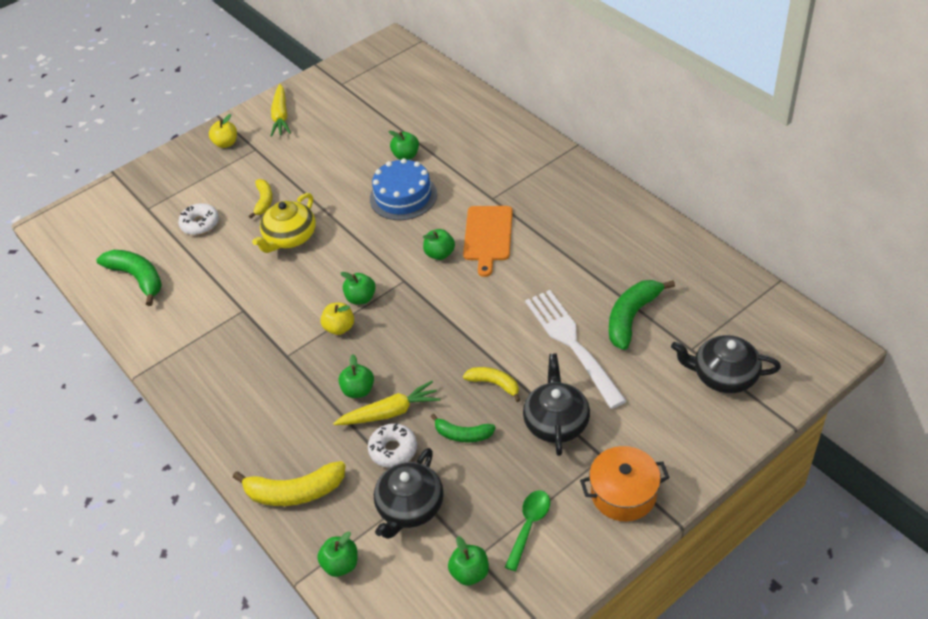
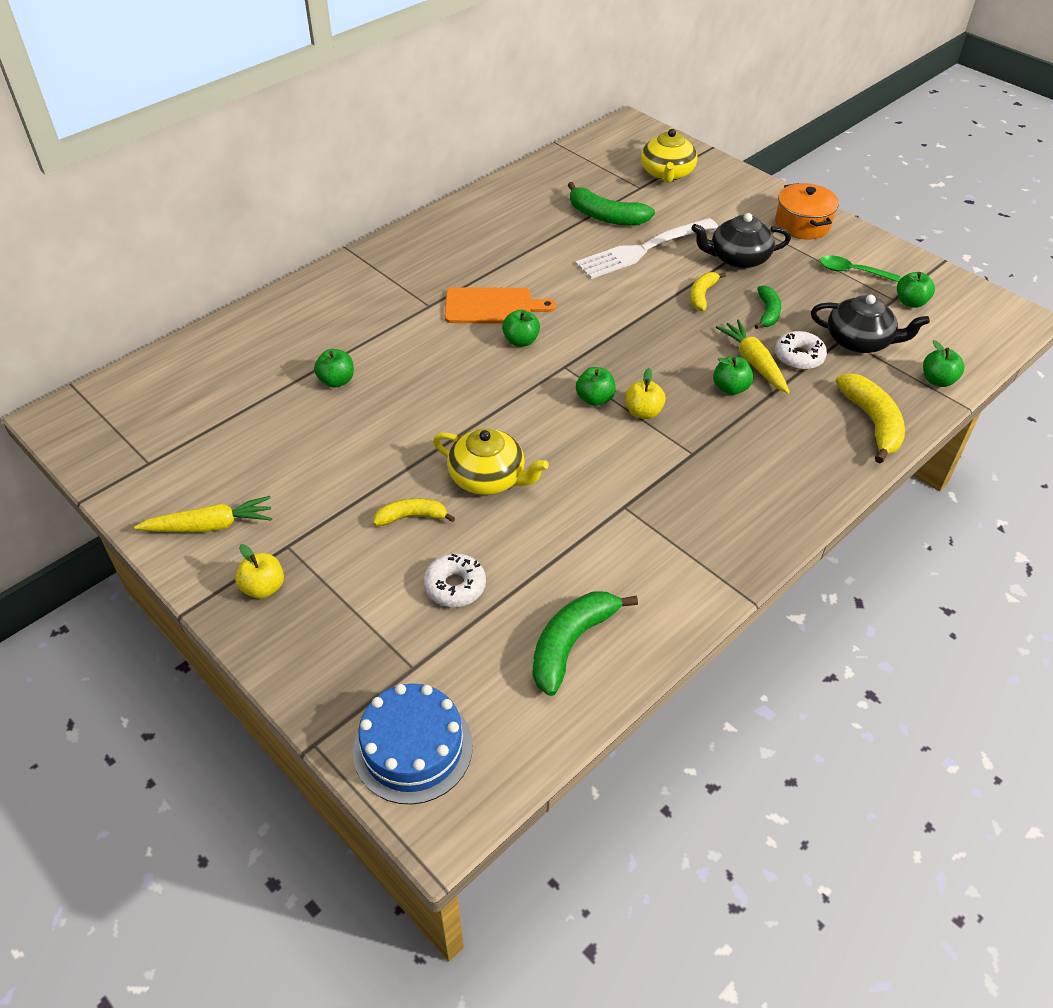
camera: 100 degrees left, 0 degrees up
blue cake [370,158,437,220] -> blue cake moved to [353,684,473,804]
black teapot [671,335,781,393] -> yellow teapot [641,127,698,183]

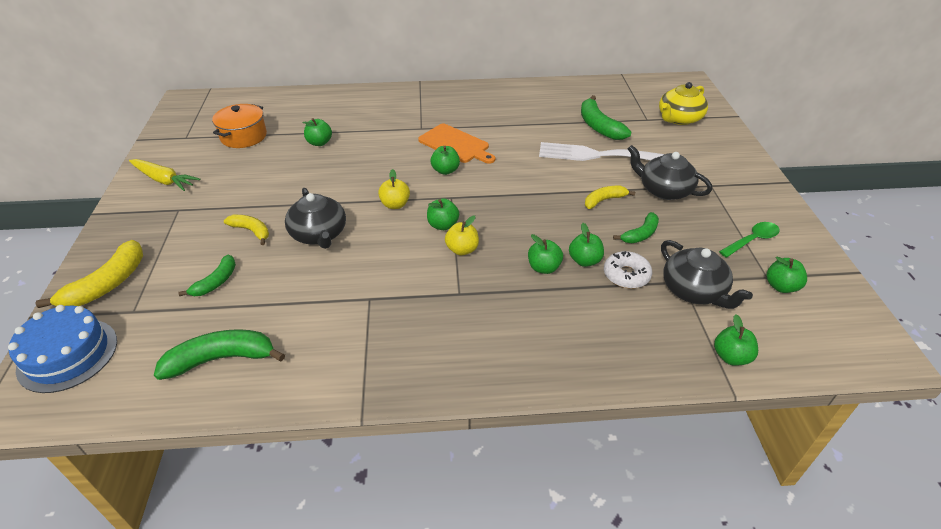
camera: 40 degrees right, 5 degrees down
yellow apple [235,544,284,599] -> yellow apple moved to [378,169,410,209]
white donut [423,553,486,607] -> green banana [178,255,236,296]
yellow teapot [433,429,549,495] -> black teapot [285,188,346,249]
yellow carrot [716,320,790,394] -> green apple [569,223,604,267]
orange pot [775,183,839,239] -> orange pot moved to [212,104,267,148]
green spoon [820,255,900,282] -> green spoon turned 90 degrees clockwise [719,222,780,258]
yellow banana [836,373,905,463] -> yellow banana moved to [35,240,143,308]

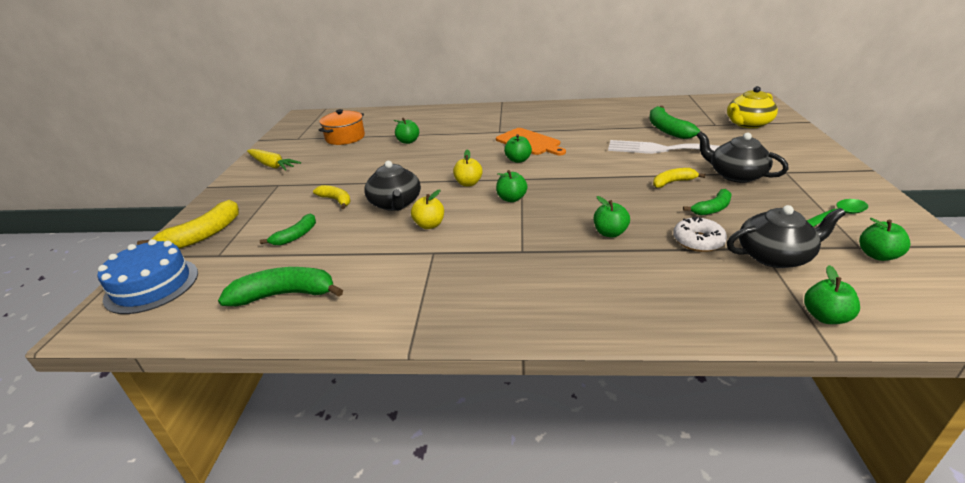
camera: 10 degrees right, 10 degrees down
yellow apple [445,215,479,255] -> yellow apple moved to [411,189,444,229]
green apple [569,223,604,267] -> none
black teapot [661,240,753,309] -> black teapot turned 75 degrees counterclockwise [727,205,846,268]

